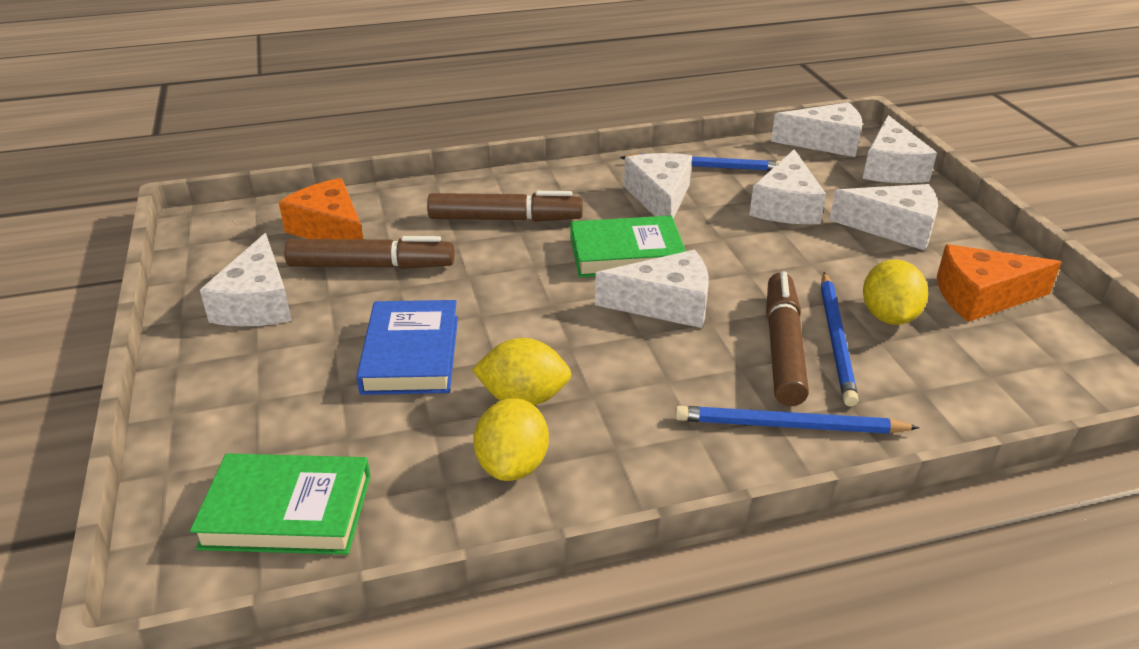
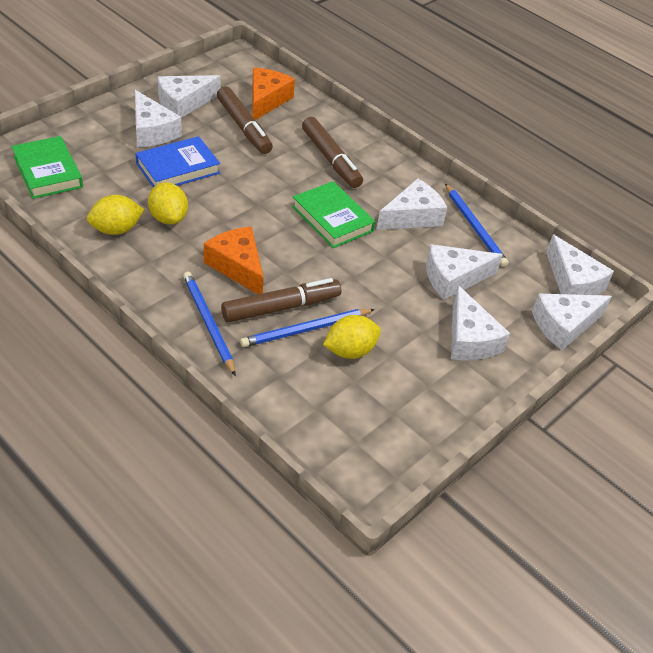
camera: 55 degrees right, 10 degrees up
white cheese [595,250,709,328] -> white cheese moved to [135,90,182,147]
orange cheese [937,244,1062,322] -> orange cheese moved to [204,227,264,294]

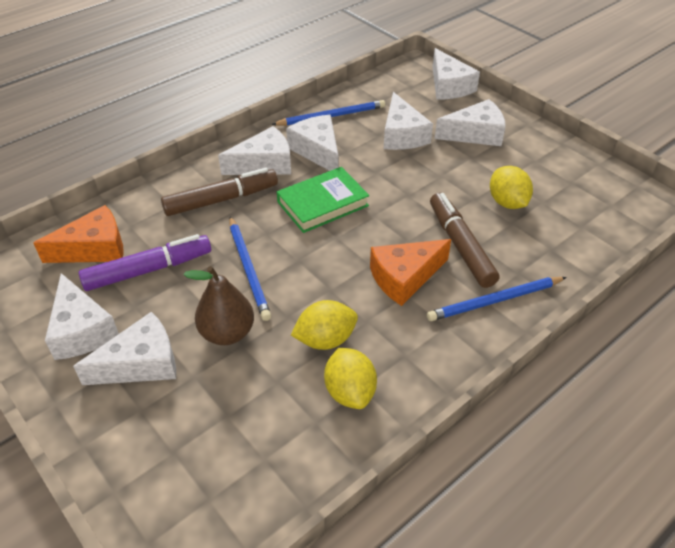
camera: 80 degrees left, 0 degrees up
green book [12,136,83,199] -> none
blue book [135,136,220,188] -> brown pear [184,266,254,345]
brown marker [217,86,273,154] -> purple marker [79,234,211,291]
blue pencil [240,309,375,347] -> blue pencil moved to [229,216,271,321]
orange cheese [252,68,295,120] -> orange cheese turned 135 degrees clockwise [34,205,124,263]
white cheese [546,234,614,295] -> white cheese moved to [218,126,291,175]

